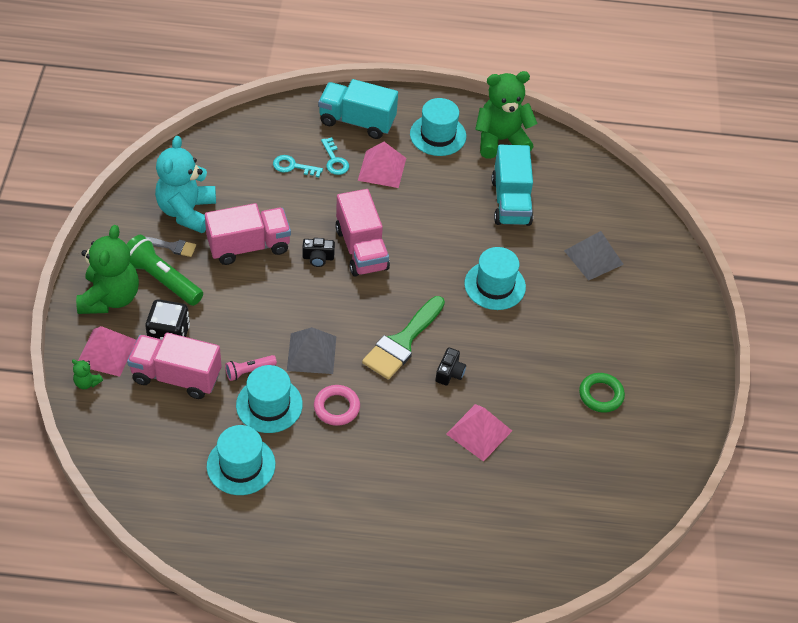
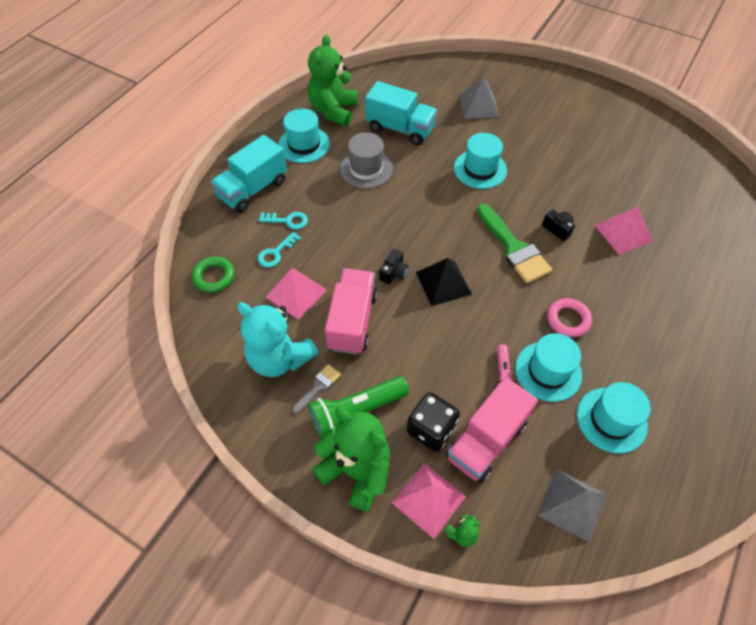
camera: 60 degrees left, 5 degrees up
grey pyramid [287,327,336,374] -> grey pyramid moved to [538,469,606,542]
pink truck [335,189,390,276] -> none
pink pyramid [358,142,406,188] -> pink pyramid moved to [266,269,327,320]
green ring [579,373,625,413] -> green ring moved to [192,256,234,293]
none -> grey hat [340,132,393,189]
none -> black pyramid [416,258,472,306]

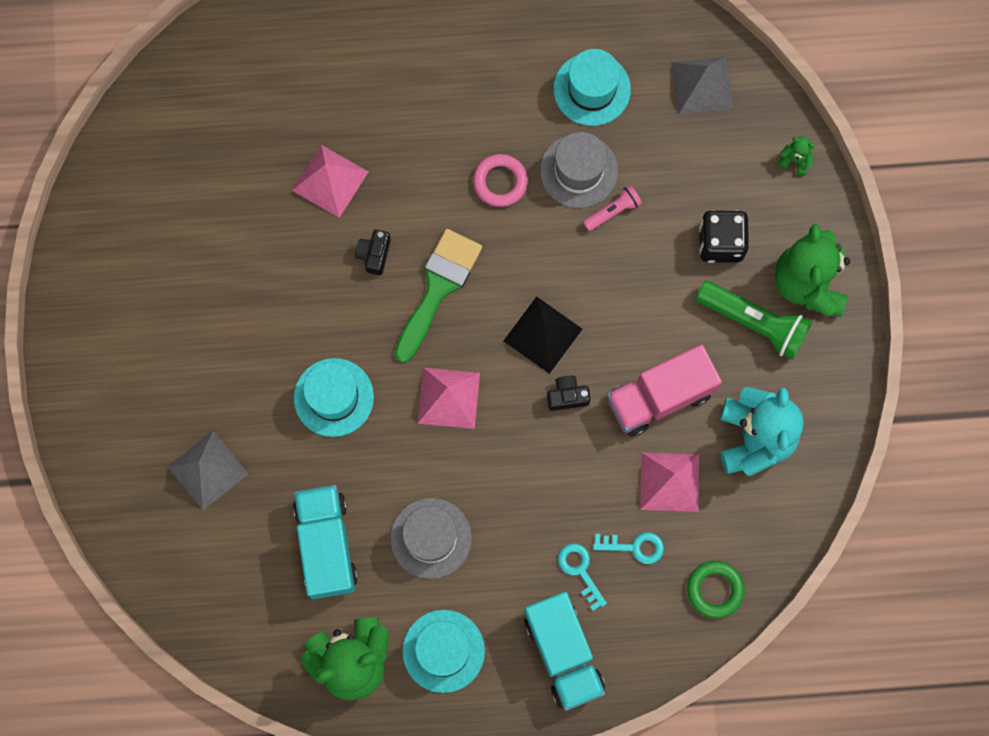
camera: 125 degrees left, 20 degrees up
turquoise truck [211,135,287,213] -> turquoise truck turned 60 degrees clockwise [524,591,605,711]
grey brush [292,364,341,414] -> none
pink pyramid [392,463,466,539] -> pink pyramid moved to [417,368,480,429]
pink truck [446,377,538,483] -> none
turquoise hat [515,333,582,402] -> grey hat [540,132,618,208]

